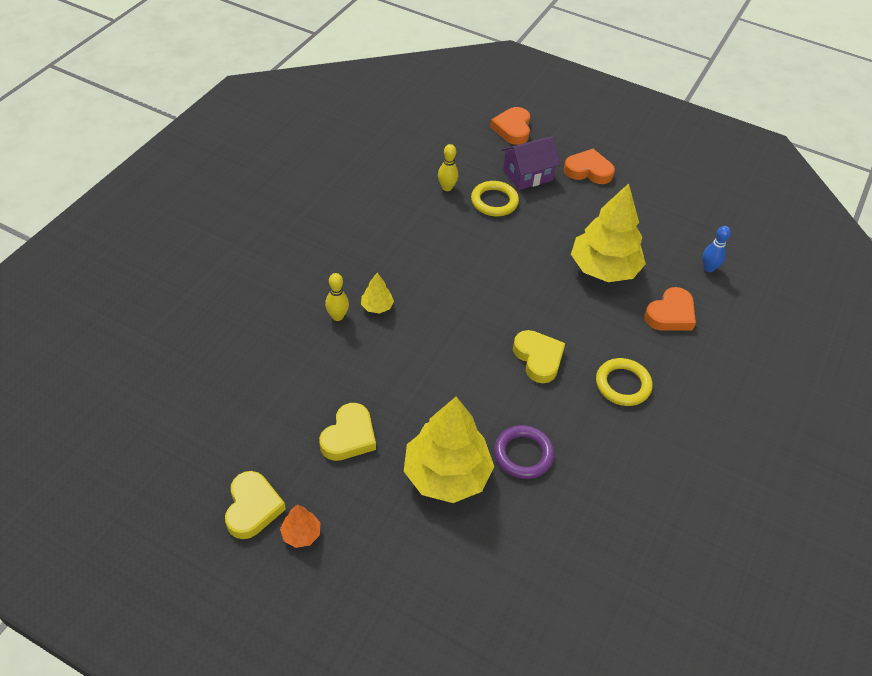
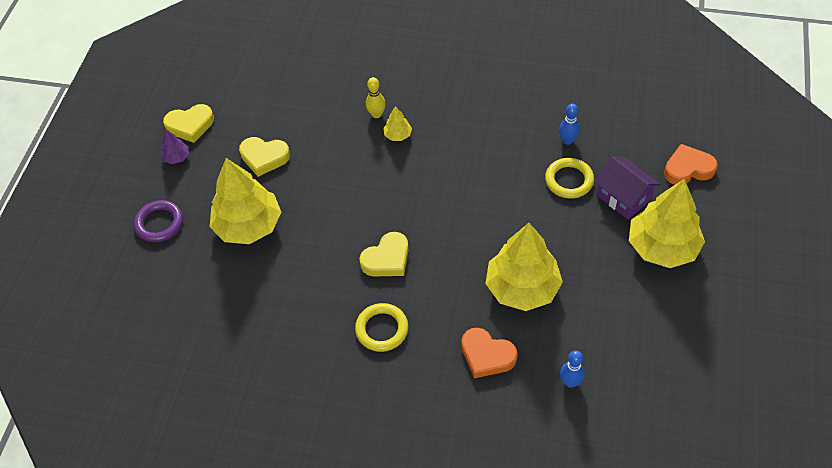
camera: 80 degrees right, 5 degrees up
orange tree [280,505,320,548] -> purple tree [160,129,189,164]
yellow bowling pin [438,144,458,191] -> blue bowling pin [559,103,580,145]
purple ring [494,425,554,479] -> purple ring moved to [134,200,183,242]
orange heart [564,149,615,184] -> yellow tree [629,179,705,268]

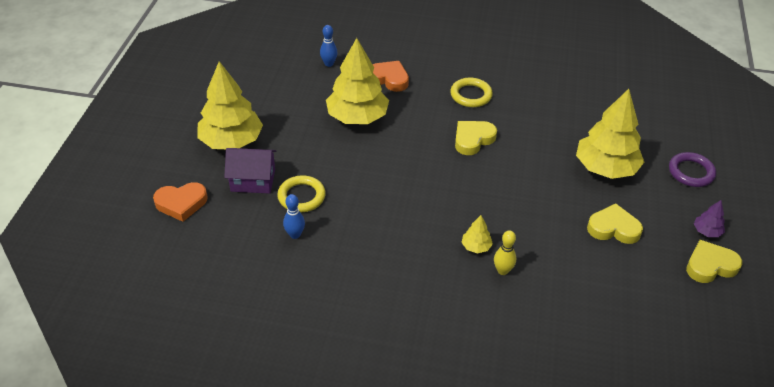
camera: 175 degrees right, 10 degrees down
purple house [594,156,660,219] -> purple house turned 45 degrees counterclockwise [224,148,276,194]

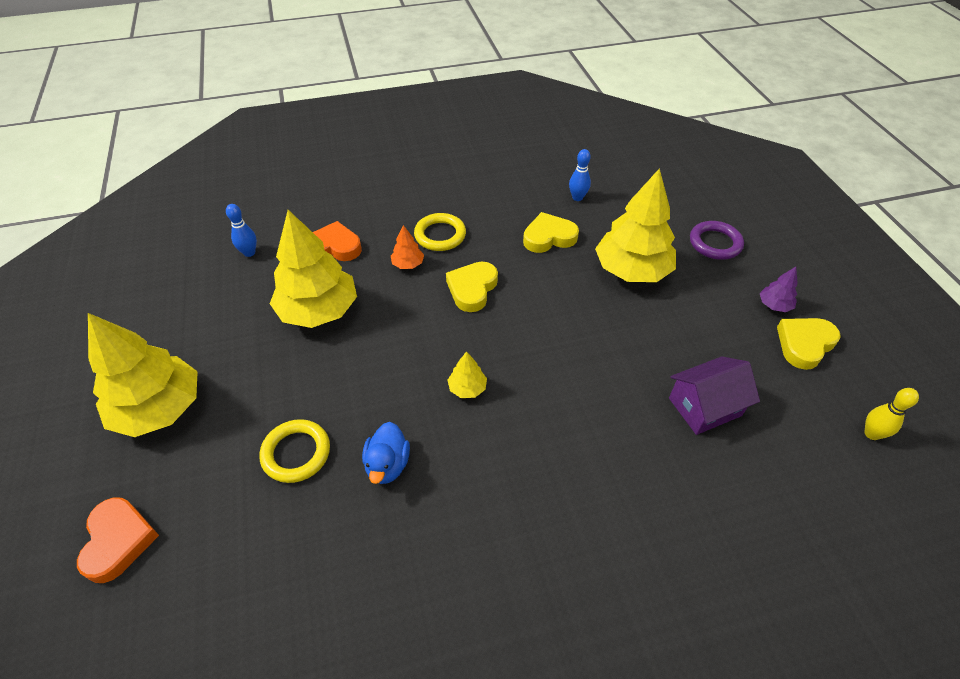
camera: 25 degrees left, 5 degrees up
orange heart [153,182,208,222] -> orange heart turned 60 degrees counterclockwise [77,497,159,583]
purple house [224,148,276,194] -> purple house moved to [669,356,760,435]
blue bowling pin [283,194,305,239] -> blue bowling pin moved to [569,149,591,201]
yellow tree [461,215,493,253] -> yellow tree moved to [448,351,487,398]
yellow bowling pin [494,230,516,275] -> yellow bowling pin moved to [865,388,919,440]
yellow heart [587,203,643,244] -> yellow heart moved to [523,212,579,253]
none -> blue duck [362,422,410,484]
none -> orange tree [391,225,424,269]

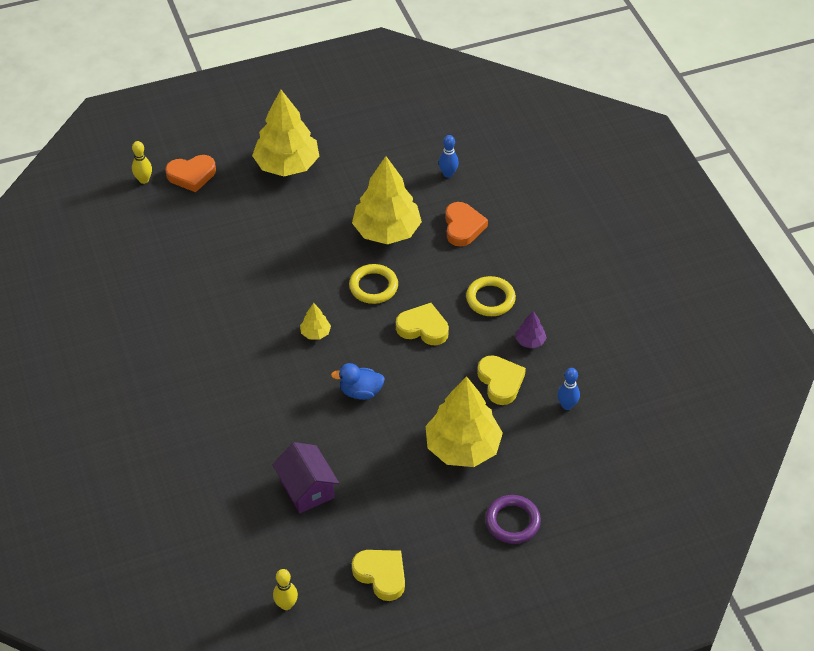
camera: 85 degrees right, 0 degrees up
yellow ring [259,419,330,483] -> yellow ring moved to [349,264,398,304]
blue duck [362,422,410,484] -> blue duck moved to [331,363,385,400]
orange tree [391,225,424,269] -> none
purple tree [760,267,798,312] -> purple tree moved to [515,311,547,349]
none -> yellow bowling pin [132,141,152,184]

